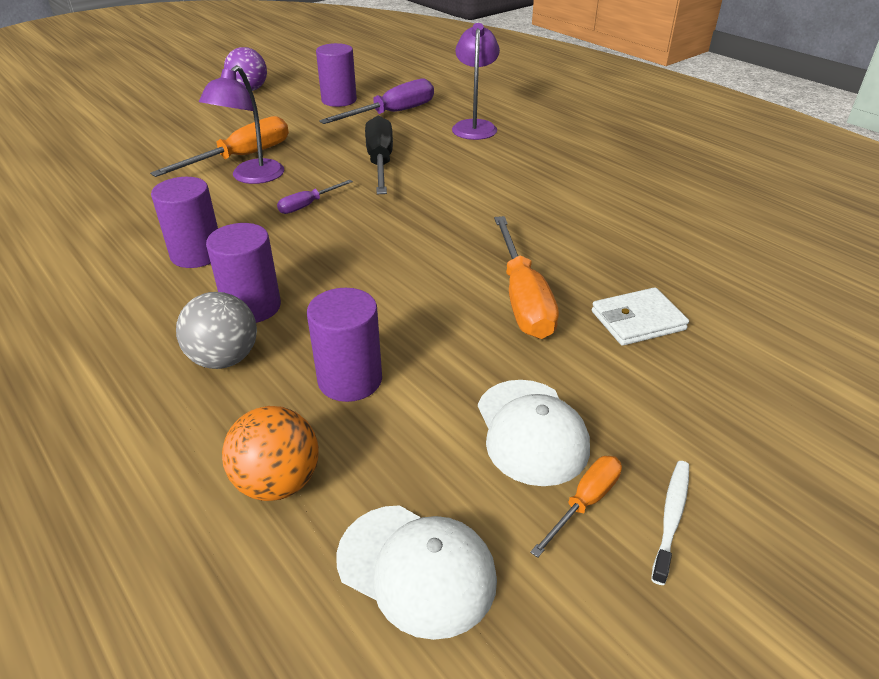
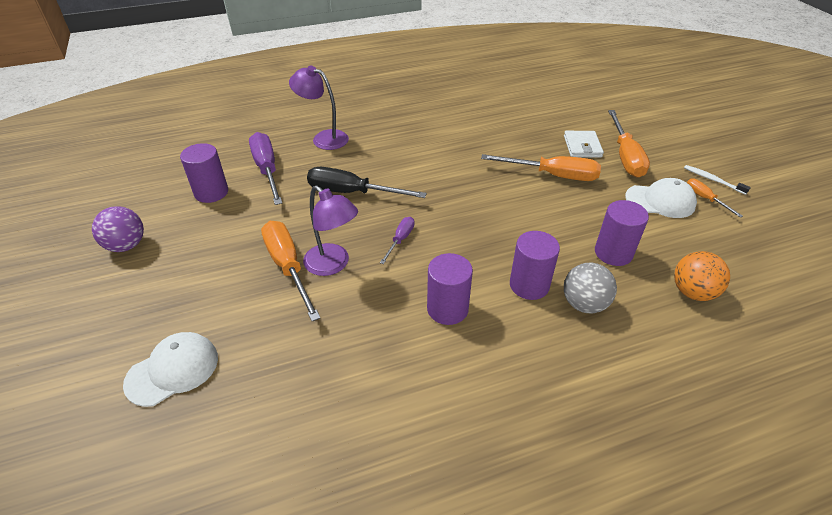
camera: 70 degrees left, 5 degrees up
purple screwdriver [277,180,353,214] -> purple screwdriver turned 135 degrees counterclockwise [380,217,414,264]
white cap [336,505,497,640] -> white cap moved to [123,332,218,407]
none -> orange screwdriver [608,110,650,177]

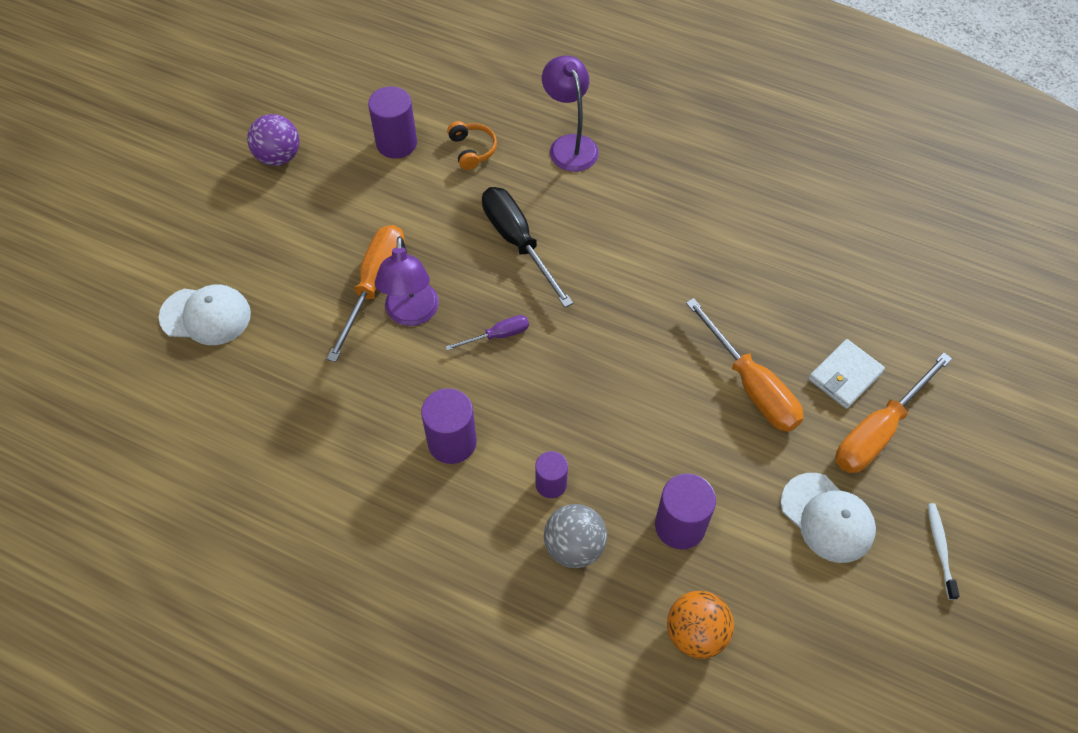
camera: 45 degrees right, 15 degrees up
purple screwdriver [249,132,282,205] -> orange headphones [447,121,497,170]
purple cylinder [510,231,560,300] -> purple cylinder [535,451,568,498], size x0.63
orange screwdriver [687,178,743,218] -> none

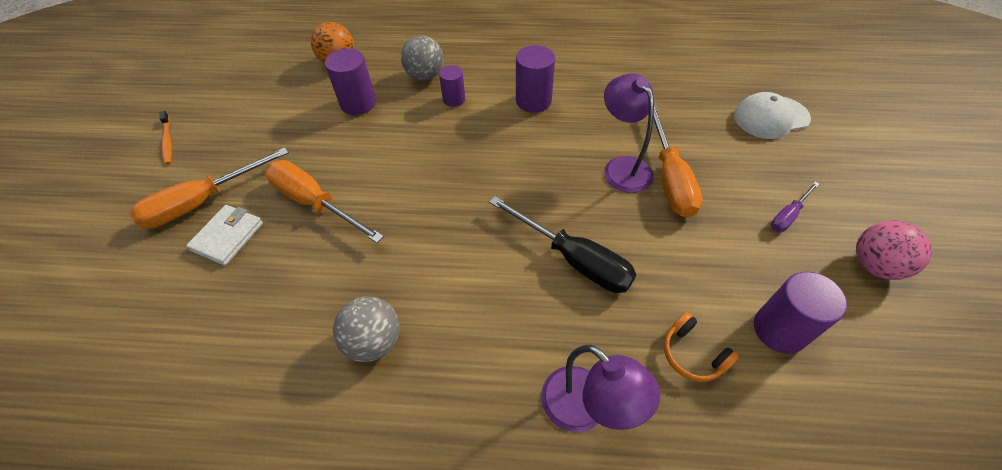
camera: 160 degrees right, 5 degrees down
purple ball [247,114,300,166] -> pink ball [856,221,932,280]
purple screwdriver [445,315,529,351] -> purple screwdriver moved to [771,182,819,232]
white cap [781,473,876,563] -> none
orange screwdriver [835,353,952,473] -> orange screwdriver turned 150 degrees counterclockwise [130,147,289,229]
white toothbrush [928,503,960,600] -> orange toothbrush [160,111,172,165]
none -> grey ball [333,296,399,362]

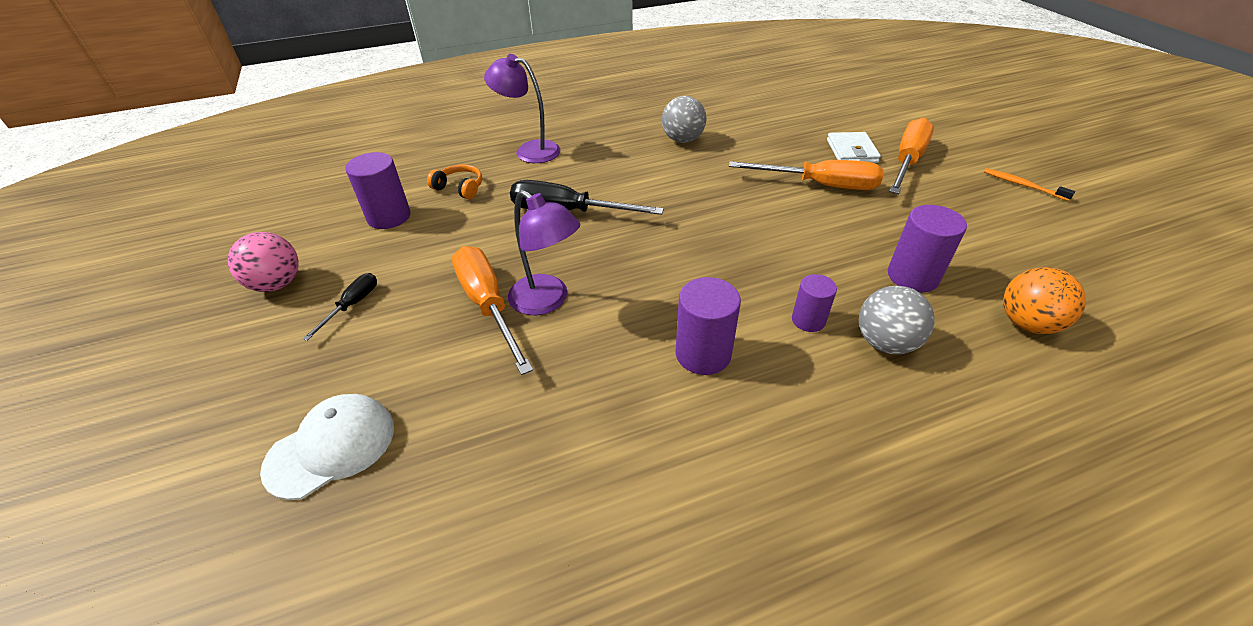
camera: 155 degrees right, 10 degrees down
purple screwdriver [771,182,819,232] -> black screwdriver [303,273,377,341]

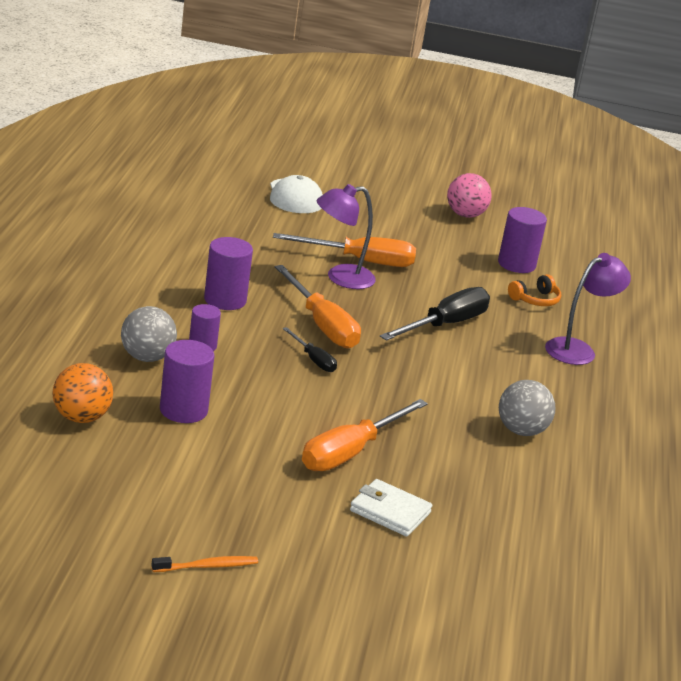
camera: 115 degrees right, 15 degrees down
black screwdriver [303,273,377,341] -> black screwdriver moved to [283,327,337,372]
orange screwdriver [889,118,934,194] -> orange screwdriver moved to [275,265,361,349]

